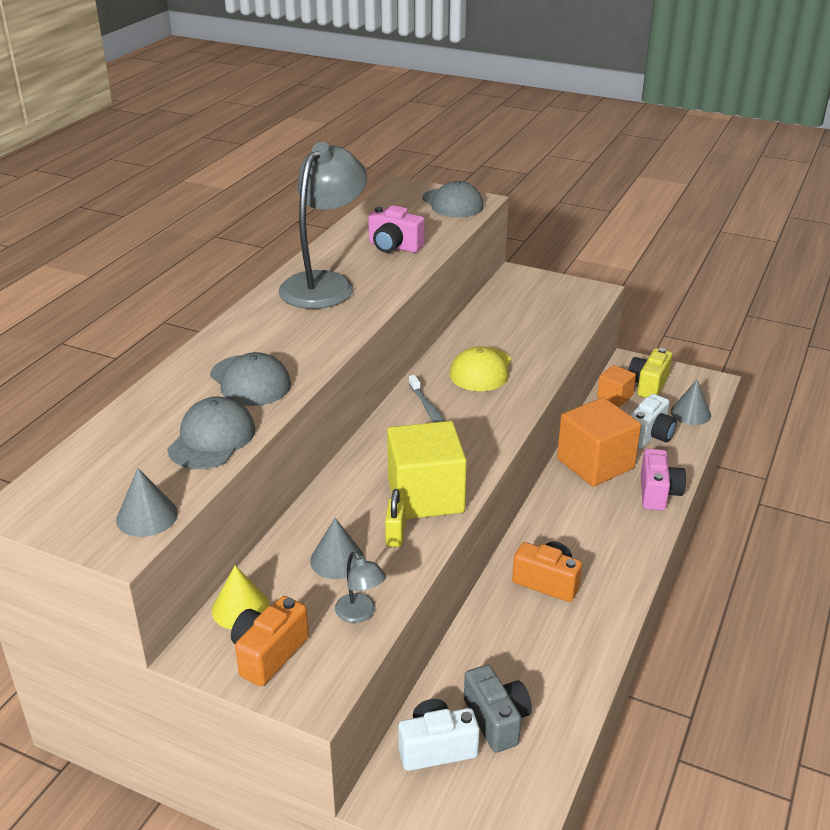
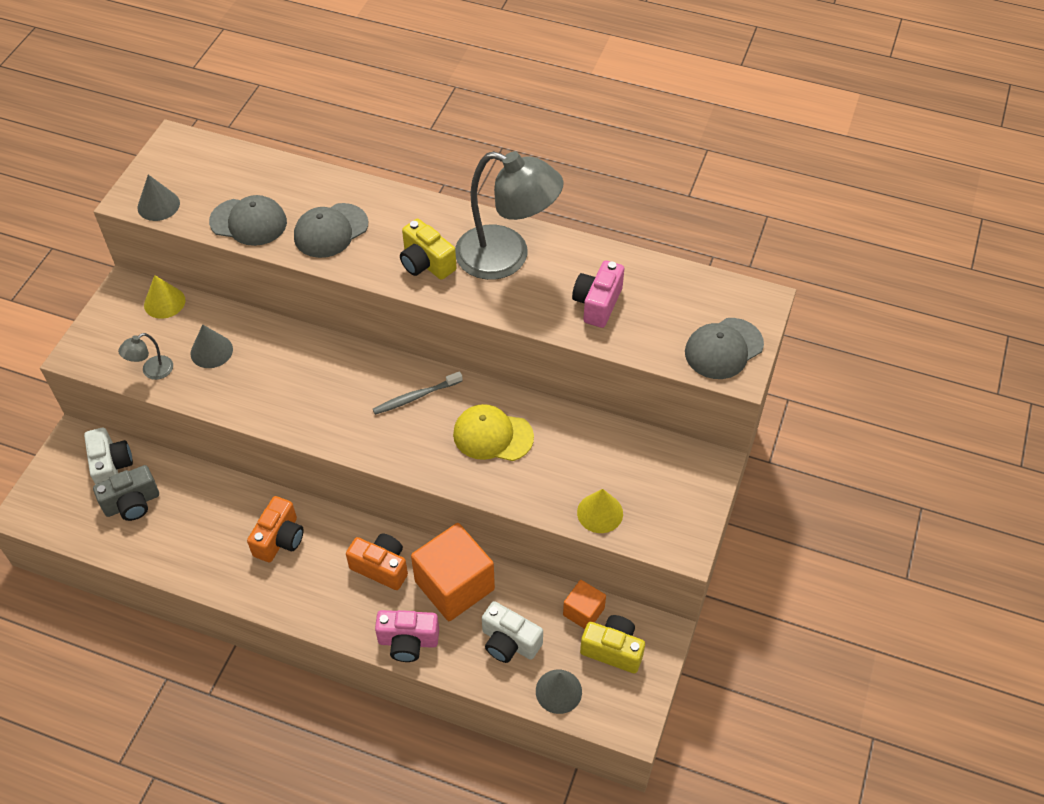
camera: 85 degrees right, 20 degrees up
orange camera [231,596,309,686] -> orange camera moved to [346,534,408,590]
yellow padlock [385,489,405,547] -> none
yellow cube [387,421,467,519] -> none
none -> yellow camera [400,219,457,280]
none -> yellow cone [577,489,623,533]

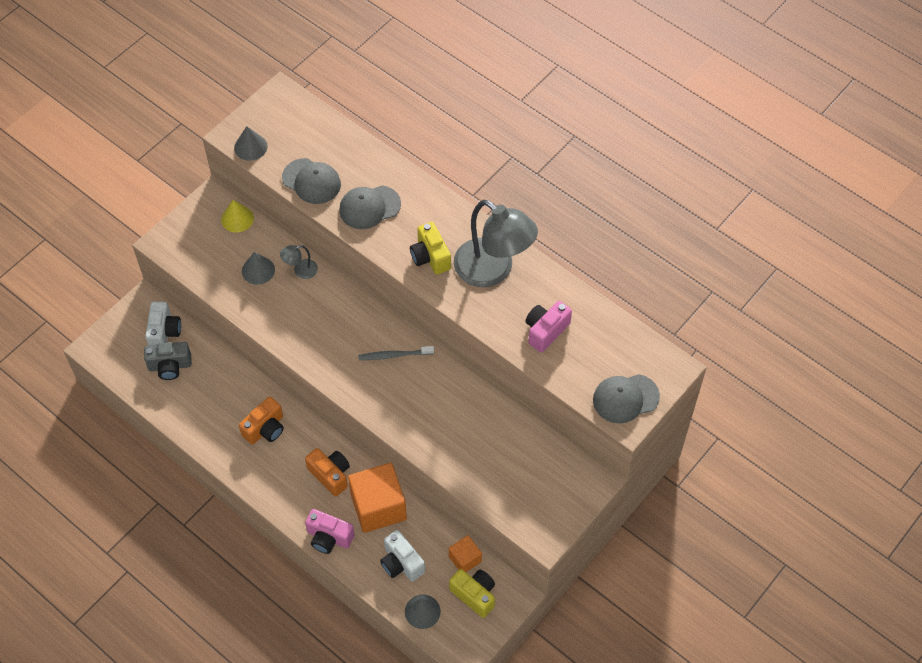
camera: 20 degrees right, 5 degrees up
grey lamp [118,333,173,380] -> grey lamp moved to [280,245,318,279]
yellow cap [453,404,534,461] -> none
yellow cone [577,489,623,533] -> none

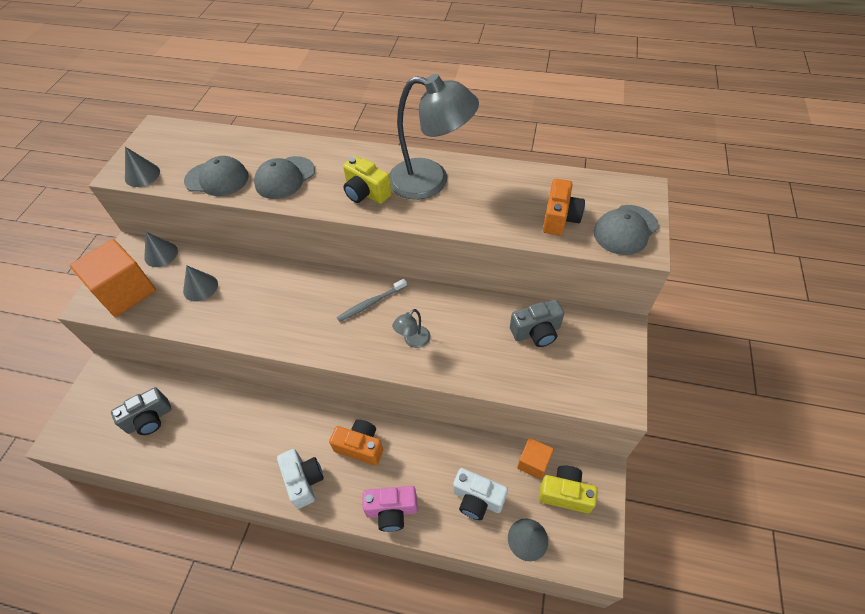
camera: 25 degrees left, 5 degrees down
white camera [145,302,181,346] -> white camera moved to [277,449,324,509]
yellow cone [221,200,254,232] -> grey cone [144,232,178,267]
orange camera [239,397,284,445] -> orange camera moved to [543,179,585,236]
grey lamp [280,245,318,279] -> grey lamp moved to [392,309,430,348]
orange cube [348,463,407,533] -> orange cube moved to [70,239,156,317]
pink camera [526,301,572,352] -> none
none -> grey camera [510,300,564,347]

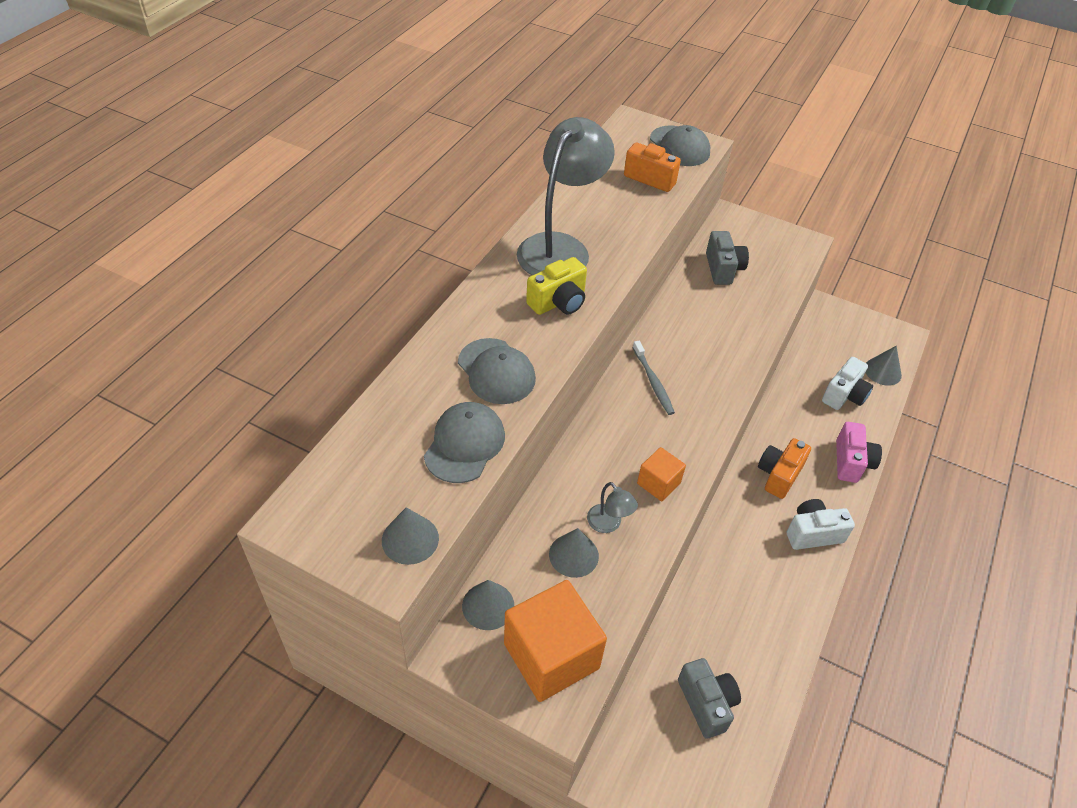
camera: 80 degrees left, 5 degrees down
grey lamp [392,309,430,348] -> grey lamp moved to [587,482,638,533]
orange cube [517,438,554,480] -> orange cube moved to [637,447,686,501]
yellow camera [539,466,597,513] -> none

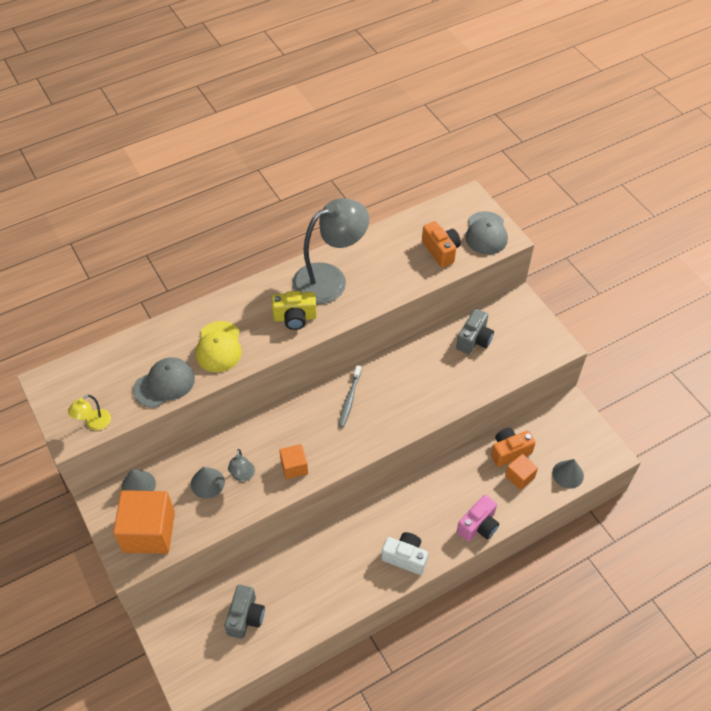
camera: 35 degrees right, 5 degrees up
grey cone [382,507,439,565] -> yellow lamp [68,395,111,430]
grey cap [458,338,536,404] -> yellow cap [196,321,242,372]
orange camera [758,438,811,499] -> orange camera moved to [491,428,536,467]
white camera [822,357,873,410] -> orange cube [505,454,538,490]

